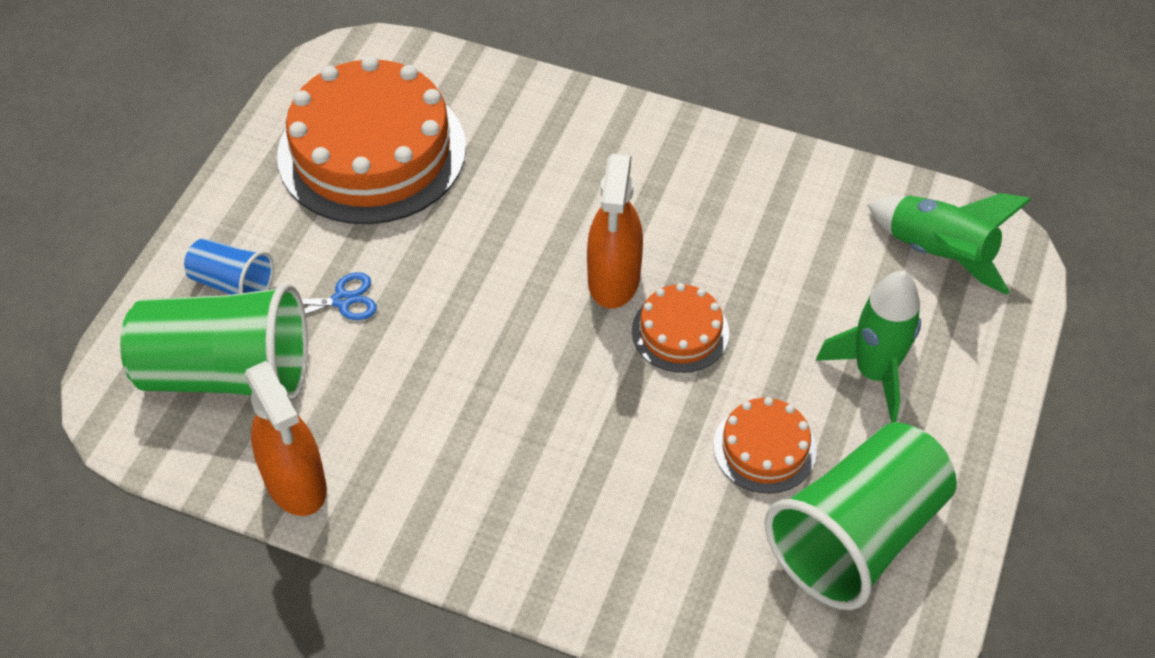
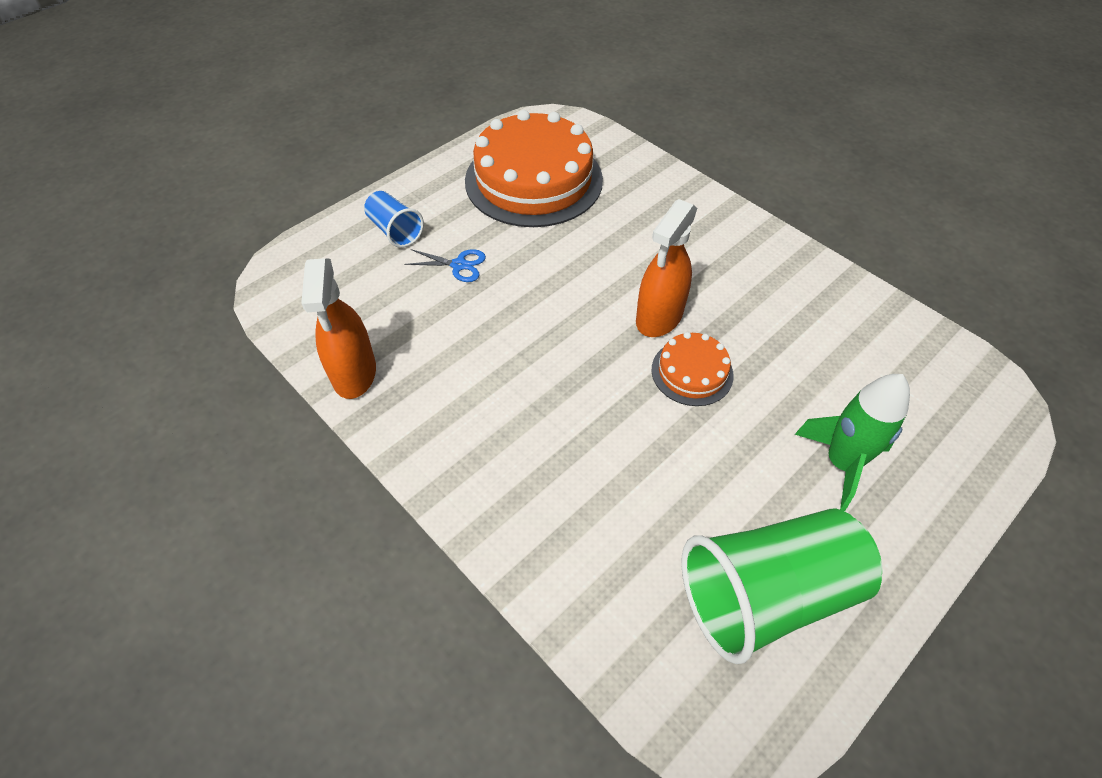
camera: 25 degrees right, 0 degrees up
green cup [120,283,308,403] -> none
orange cake [714,397,817,494] -> none
green rocket [868,193,1032,295] -> none

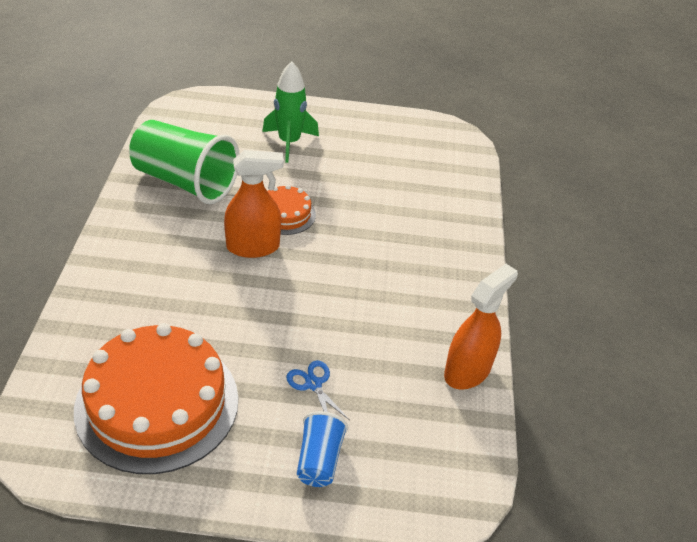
camera: 135 degrees left, 10 degrees down
green cup [681,508,882,664] -> green cup moved to [129,120,239,204]

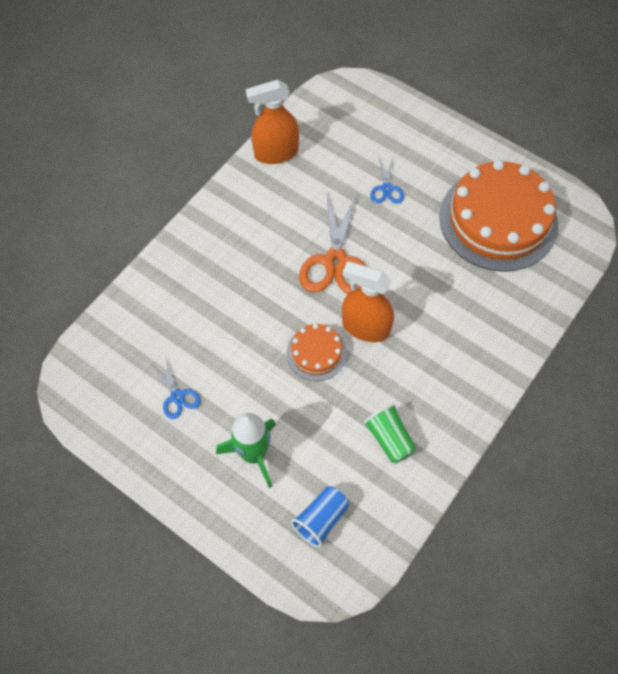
camera: 145 degrees left, 20 degrees up
green cup [129,120,239,204] -> green cup [363,404,416,464], size x0.50
blue cup [297,411,348,487] -> blue cup moved to [291,486,349,548]
none -> blue scissors [150,357,200,419]
none -> orange scissors [299,191,366,294]

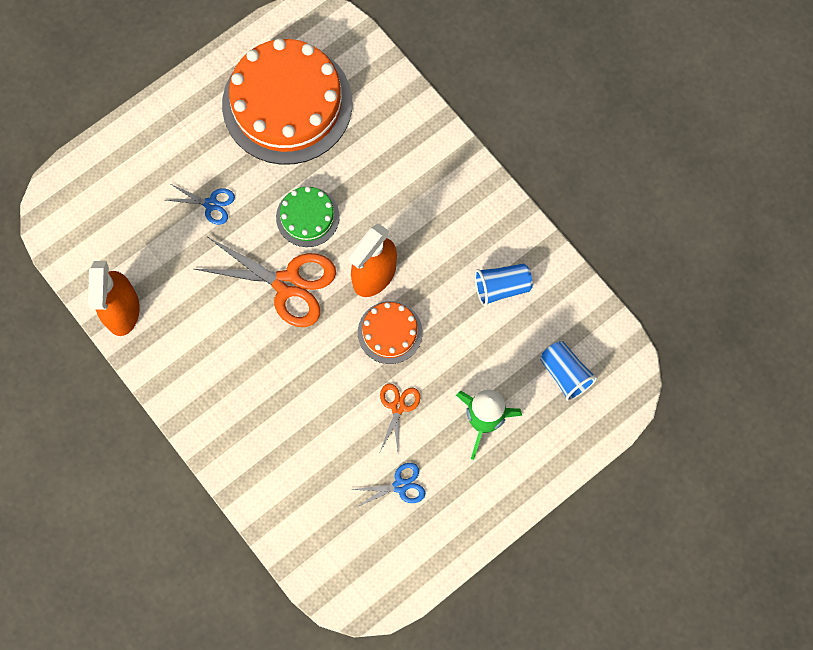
camera: 75 degrees left, 10 degrees up
green cup [363,404,416,464] -> blue cup [475,263,533,306]
none -> green cake [276,187,340,247]
none -> orange scissors [380,383,420,451]

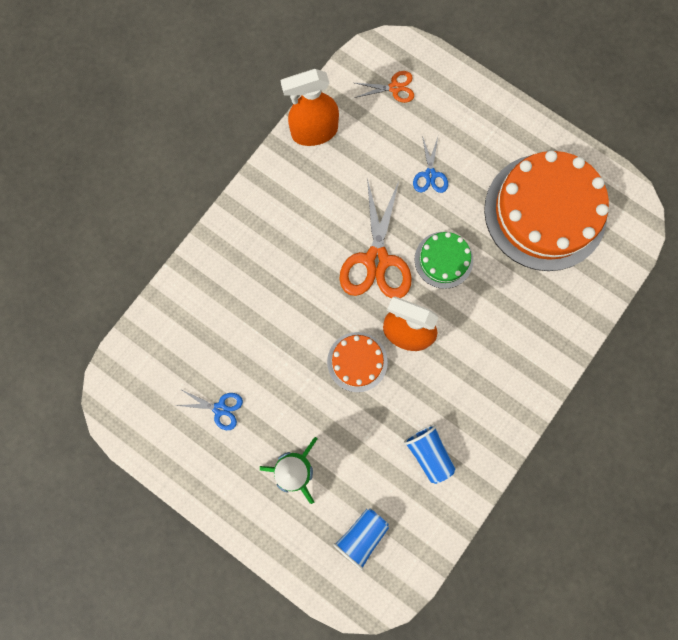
camera: 75 degrees right, 5 degrees up
blue scissors [350,463,426,508] -> blue scissors turned 45 degrees counterclockwise [174,389,243,430]
orange scissors [380,383,420,451] -> orange scissors moved to [354,71,414,103]

